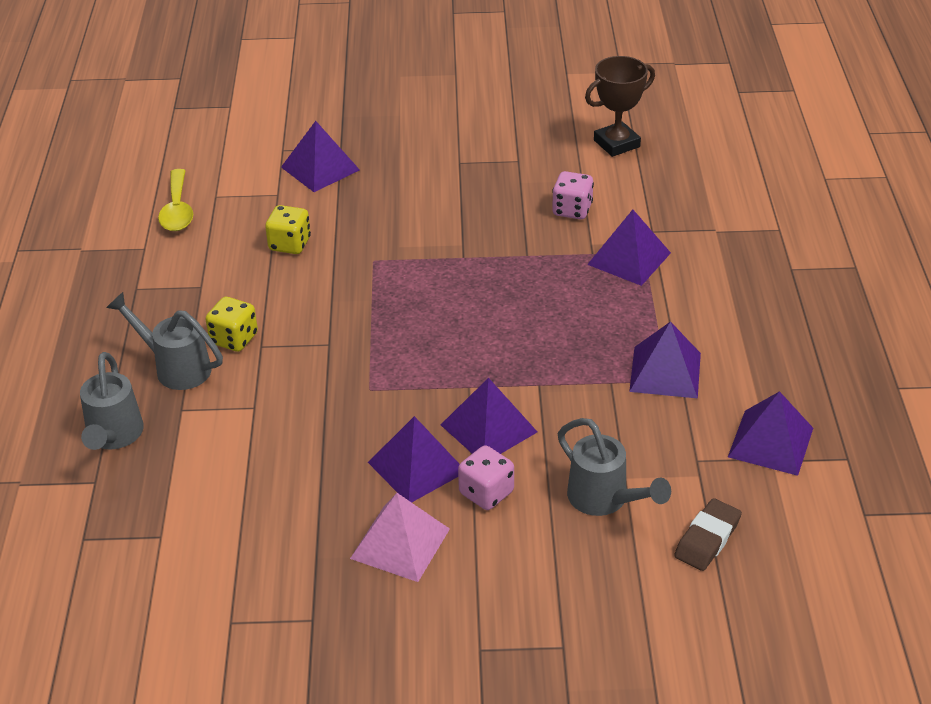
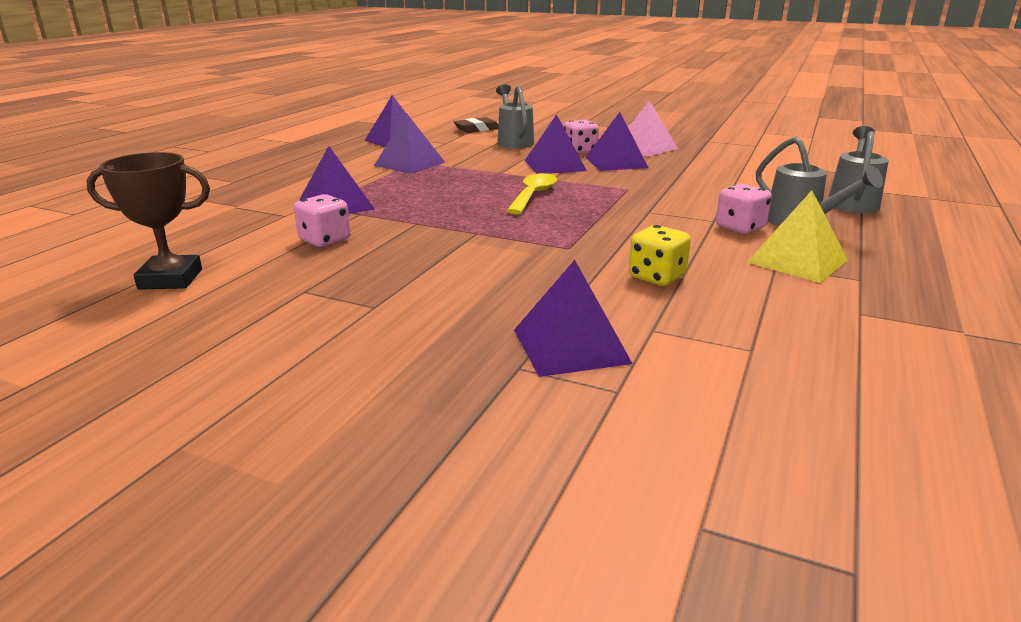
camera: 155 degrees left, 15 degrees down
yellow spoon [158,169,193,231] -> yellow spoon moved to [507,173,557,214]
yellow dice [206,297,258,352] -> pink dice [716,184,772,234]
none -> yellow pyramid [747,191,848,283]

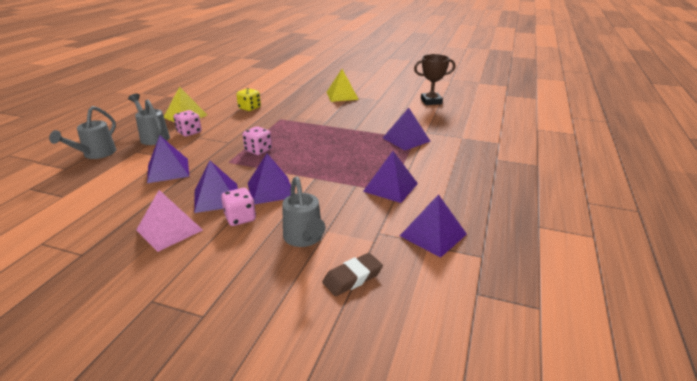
camera: 175 degrees right, 5 degrees up
pink dice [294,194,351,247] -> pink dice moved to [243,126,272,155]
yellow spoon [507,173,557,214] -> none
purple pyramid [514,260,633,377] -> purple pyramid moved to [147,135,189,183]
none -> yellow pyramid [327,69,359,102]

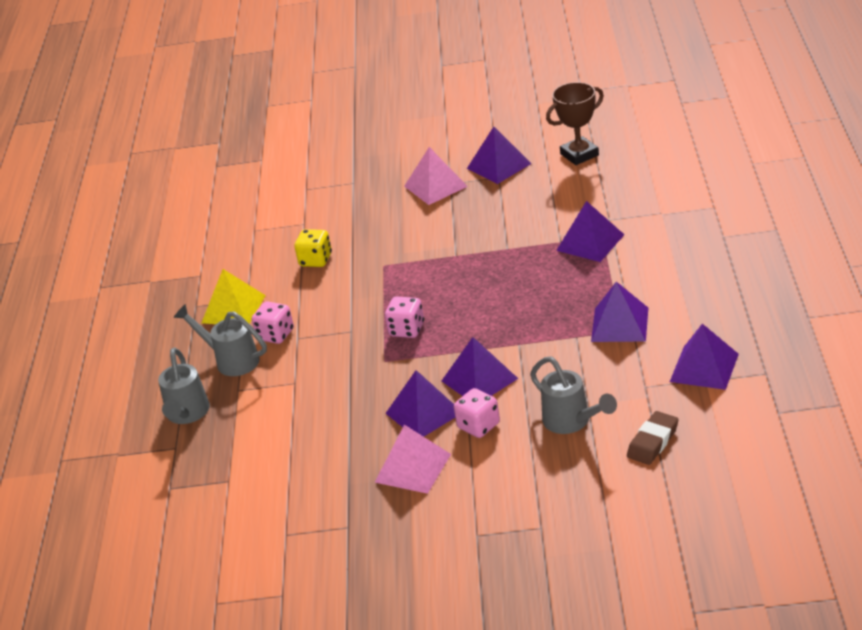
camera: 15 degrees left, 5 degrees up
purple pyramid [147,135,189,183] -> purple pyramid moved to [467,127,532,184]
yellow pyramid [327,69,359,102] -> pink pyramid [404,147,468,205]

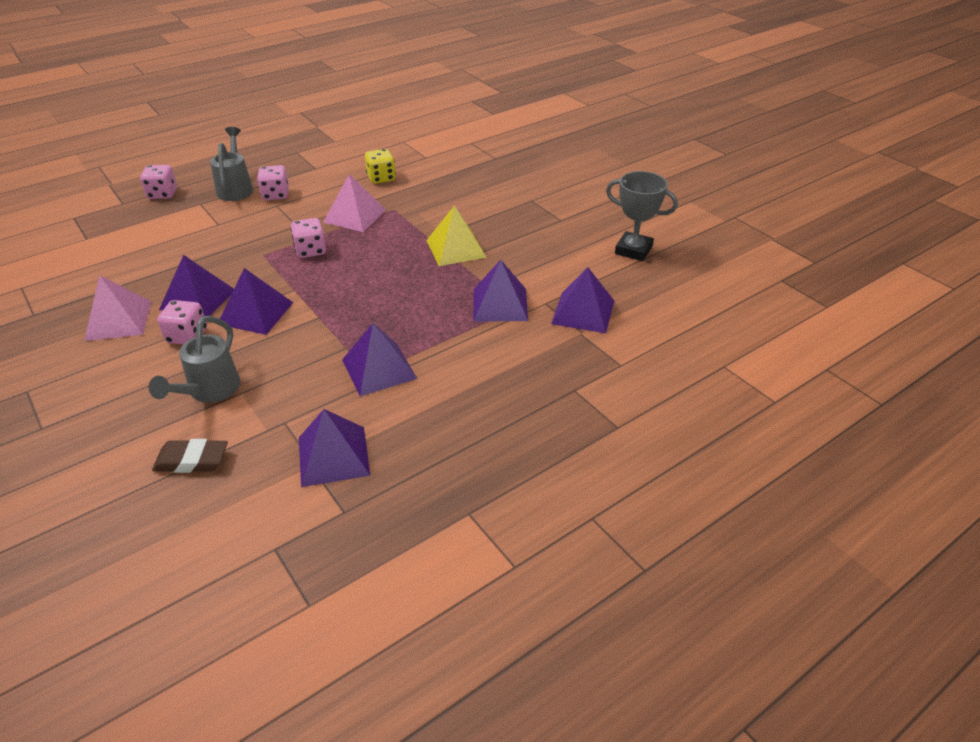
camera: 50 degrees right, 5 degrees up
grey watering can [158,347,210,424] -> pink dice [140,165,177,199]
yellow pyramid [202,269,266,324] -> yellow pyramid moved to [426,205,487,266]
pink pyramid [404,147,468,205] -> pink pyramid moved to [323,174,386,232]
purple pyramid [467,127,532,184] -> purple pyramid moved to [551,267,614,333]
brown trophy [546,82,604,165] -> grey trophy [606,171,678,261]

